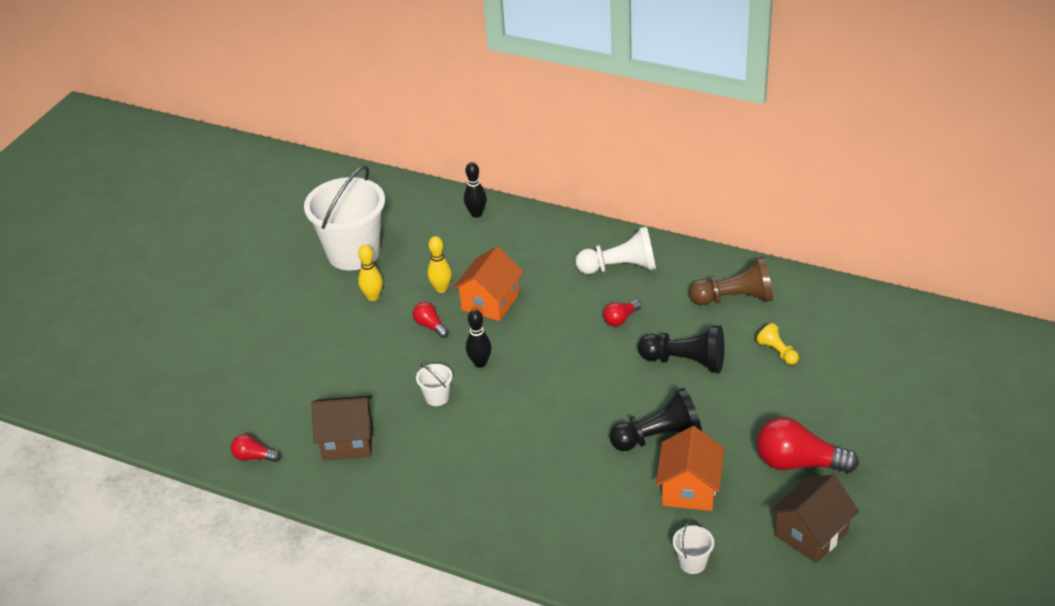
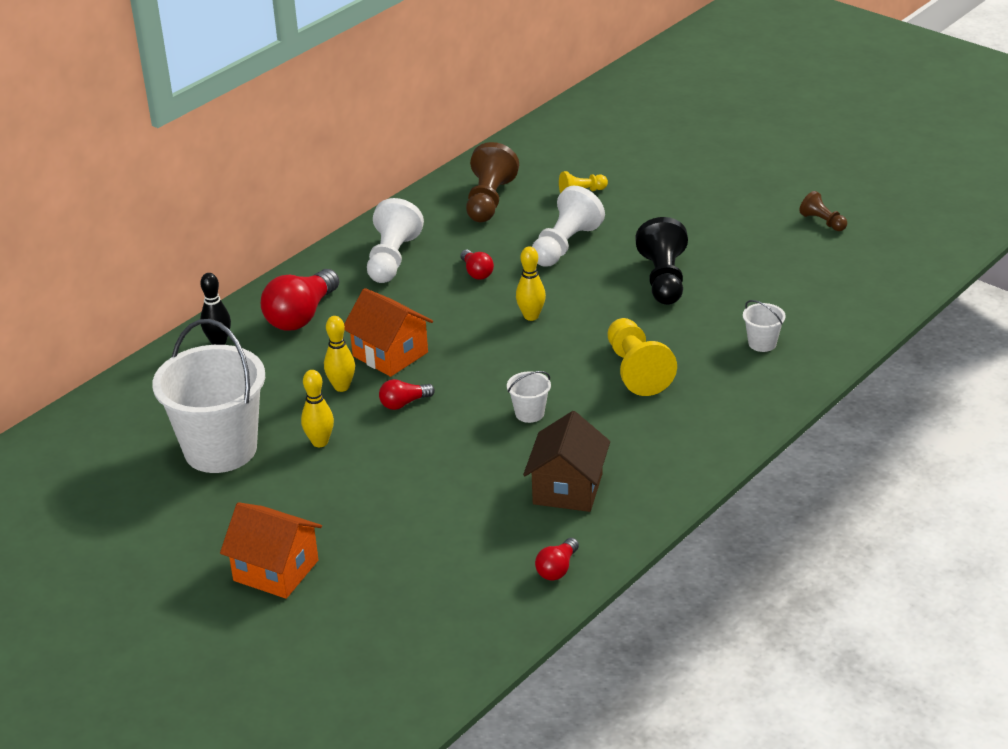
camera: 75 degrees left, 5 degrees down
black bowling pin [466,309,492,368] -> none
black pawn [638,325,724,373] -> white pawn [532,186,605,267]
orange house [656,426,724,511] -> orange house moved to [220,502,322,599]
white bucket [673,520,714,574] -> white bucket moved to [743,300,786,352]
red light bulb [757,417,859,473] -> red light bulb moved to [261,269,339,331]
brown house [769,475,859,563] -> brown pawn [799,191,847,231]
none -> yellow bowling pin [516,246,546,321]
none -> yellow pawn [608,318,677,396]

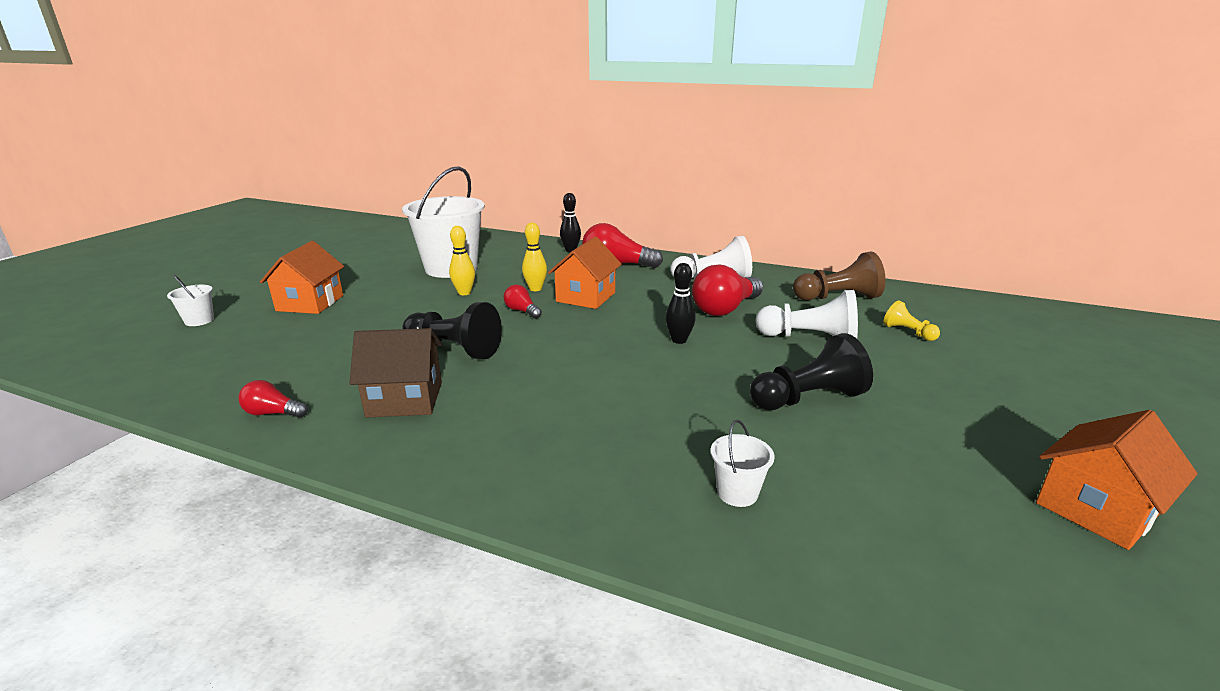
camera: 70 degrees right, 10 degrees down
red light bulb [460,250,494,280] -> red light bulb [692,264,763,316], size x1.95
white bucket [507,371,551,423] -> white bucket moved to [167,275,214,326]
yellow bowling pin [516,246,546,321] -> black bowling pin [666,263,696,344]
yellow pawn [608,318,677,396] -> none
brown pawn [799,191,847,231] -> orange house [1036,410,1197,550]
none -> black pawn [402,302,502,359]

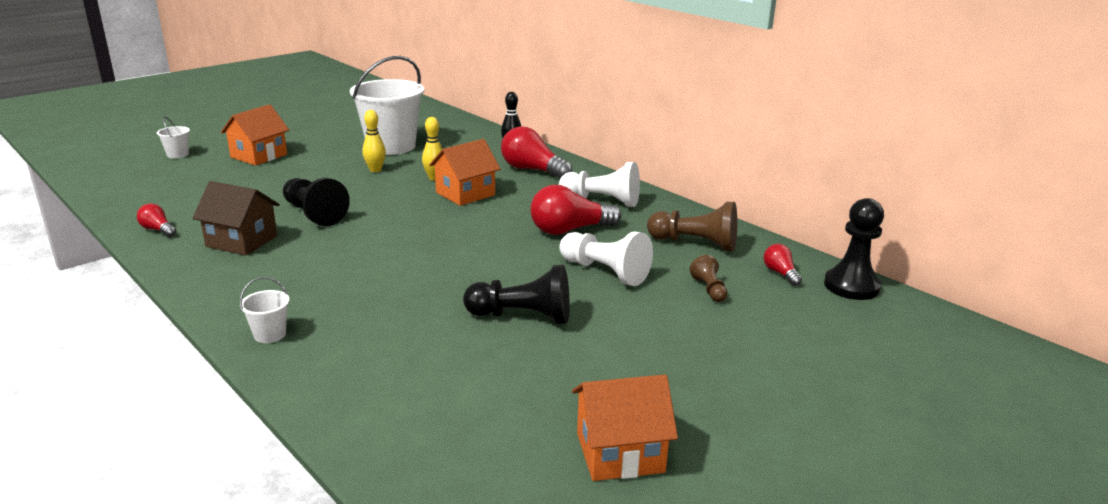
camera: 25 degrees right, 0 degrees up
red light bulb [504,284,542,319] -> red light bulb moved to [764,244,802,286]
black bowling pin [666,263,696,344] -> none
white bucket [711,420,775,507] -> white bucket moved to [240,277,290,343]
yellow pawn [883,300,940,341] -> brown pawn [690,255,728,302]
none -> black pawn [824,198,884,300]

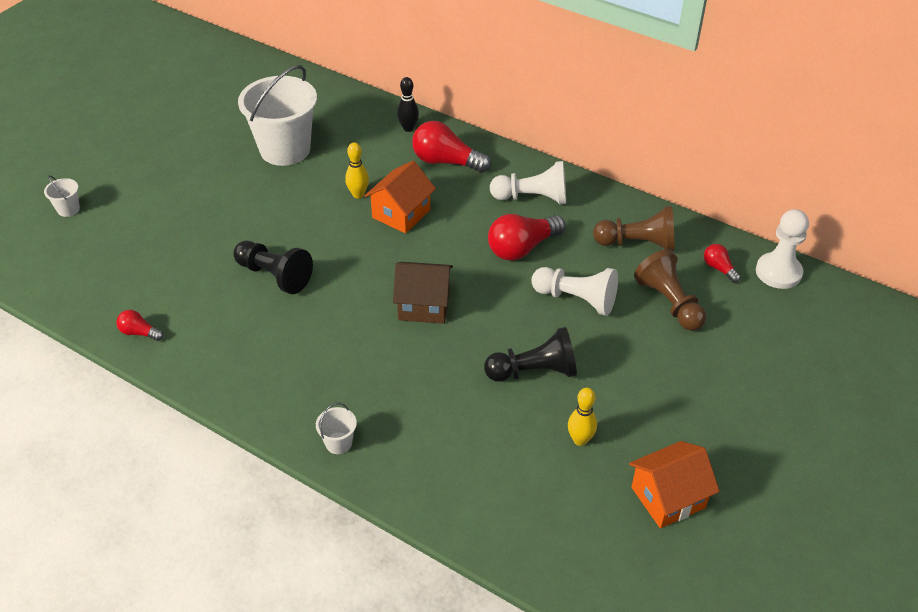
camera: 15 degrees left, 20 degrees up
brown house [193,181,280,255] -> brown house moved to [393,262,453,324]
orange house [221,104,289,166] -> none
yellow bowling pin [362,110,386,172] -> yellow bowling pin moved to [568,388,597,446]
brown pawn [690,255,728,302] -> brown pawn [634,249,706,331], size x1.84
black pawn [824,198,884,300] -> white pawn [756,209,809,289]

